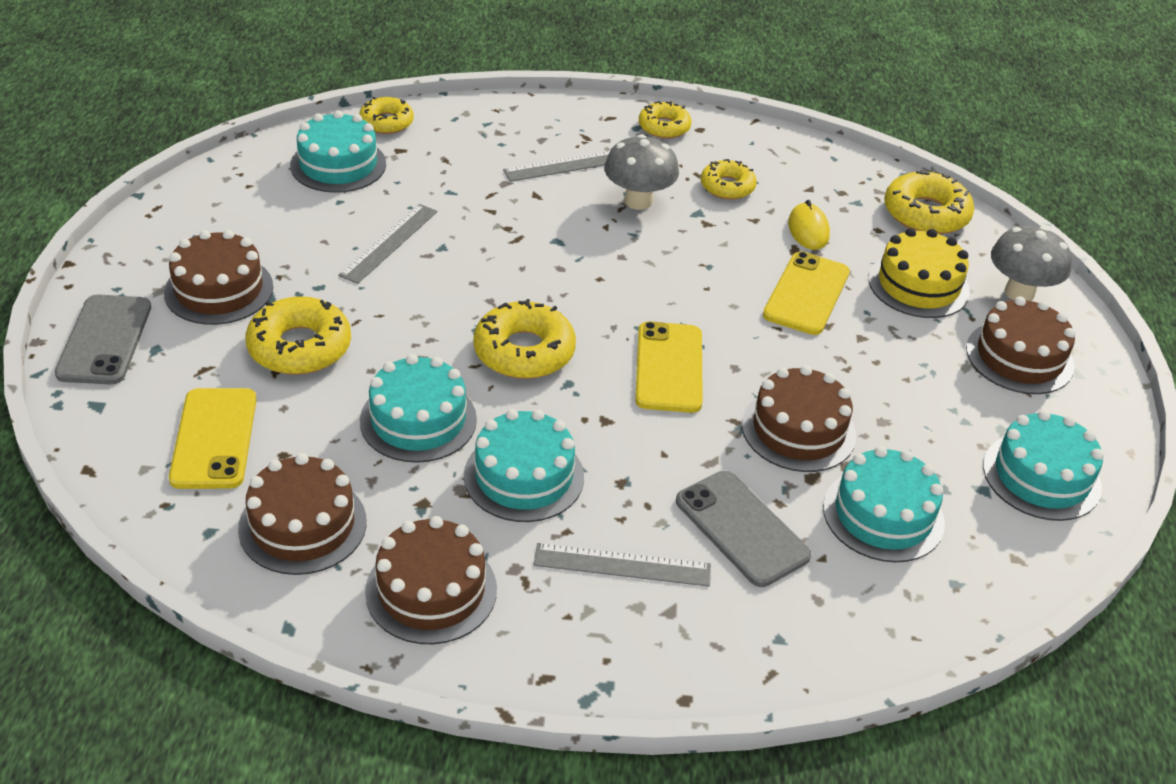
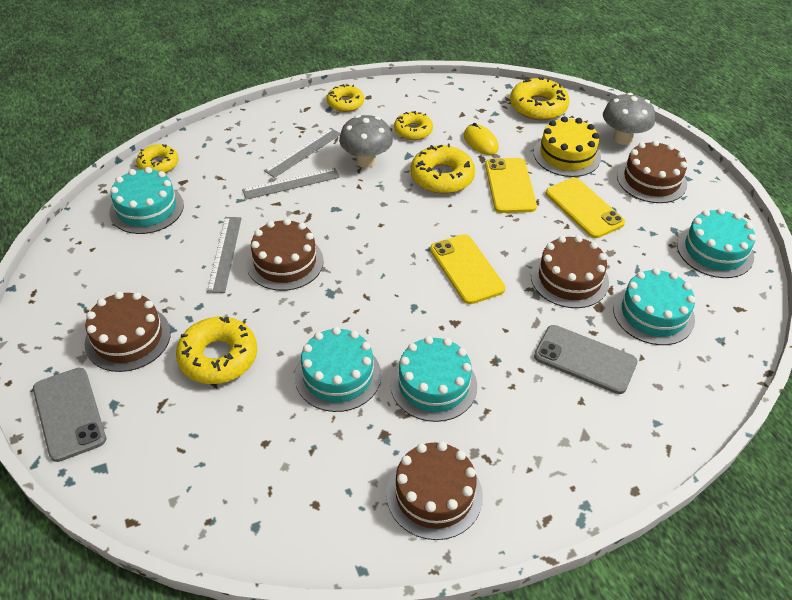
camera: 25 degrees left, 5 degrees up
yellow phone [169,388,257,489] -> yellow phone moved to [546,178,625,238]
brown cake [238,453,367,575] -> brown cake moved to [246,218,324,291]
yellow donut [473,299,576,379] -> yellow donut moved to [411,144,475,194]
grey ruler [534,543,711,587] -> grey ruler moved to [242,168,340,200]

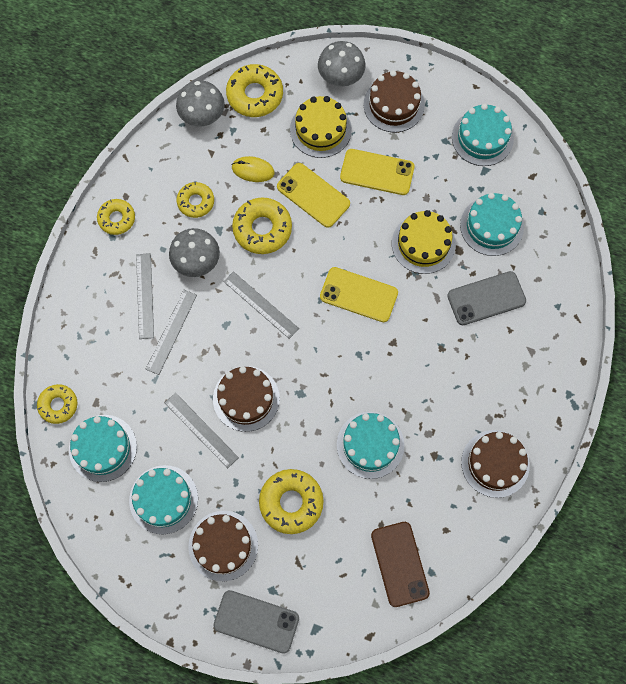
camera: 45 degrees left, 25 degrees up
turquoise cake [390,336,477,422] -> turquoise cake moved to [129,465,198,534]
brown cake [531,235,609,308] -> yellow cake [392,210,456,274]
none -> grey mushroom [176,80,225,126]
none -> grey ruler [223,271,299,339]
none -> brown phone [371,522,430,607]

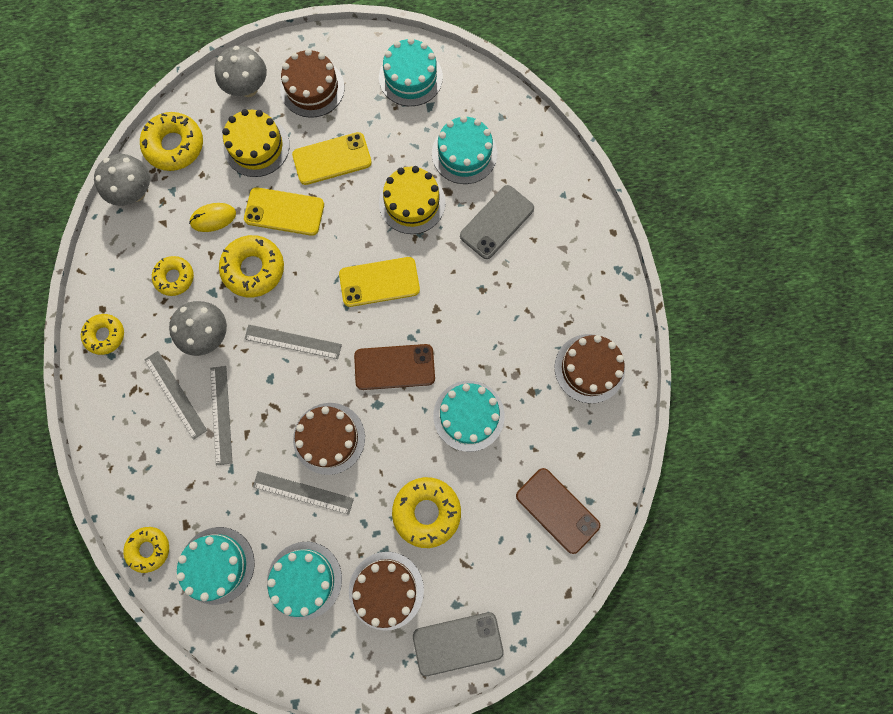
camera: 30 degrees left, 5 degrees up
none -> brown phone [354,344,435,390]

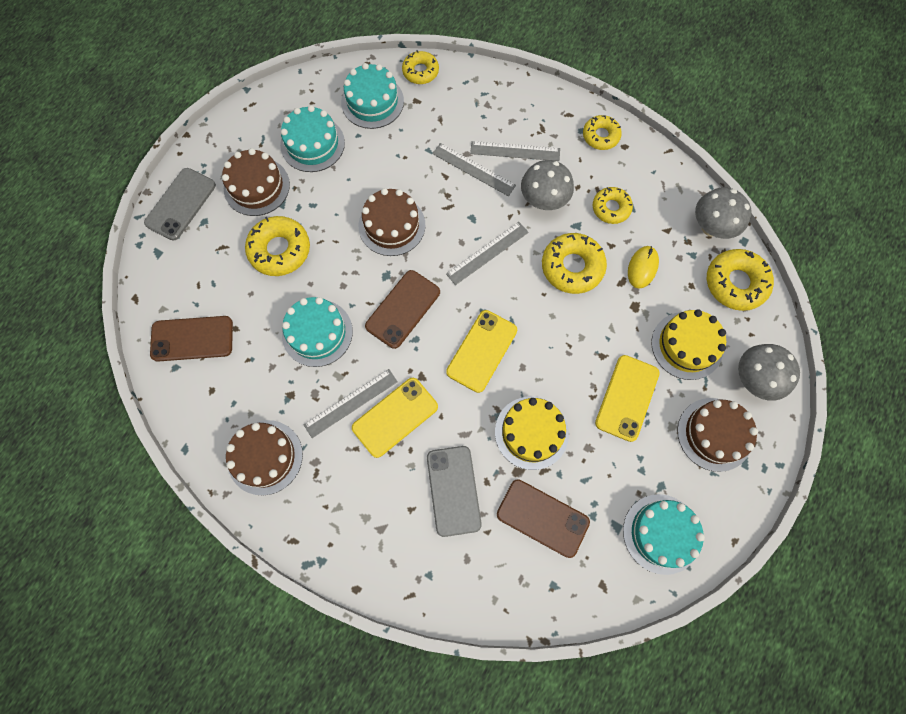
camera: 130 degrees right, 5 degrees down
yellow phone [244,187,324,236] -> yellow phone moved to [352,378,438,458]
grey ruler [253,471,354,515] -> grey ruler moved to [303,369,398,438]
turquoise cake [432,115,497,184] -> brown phone [497,479,590,558]

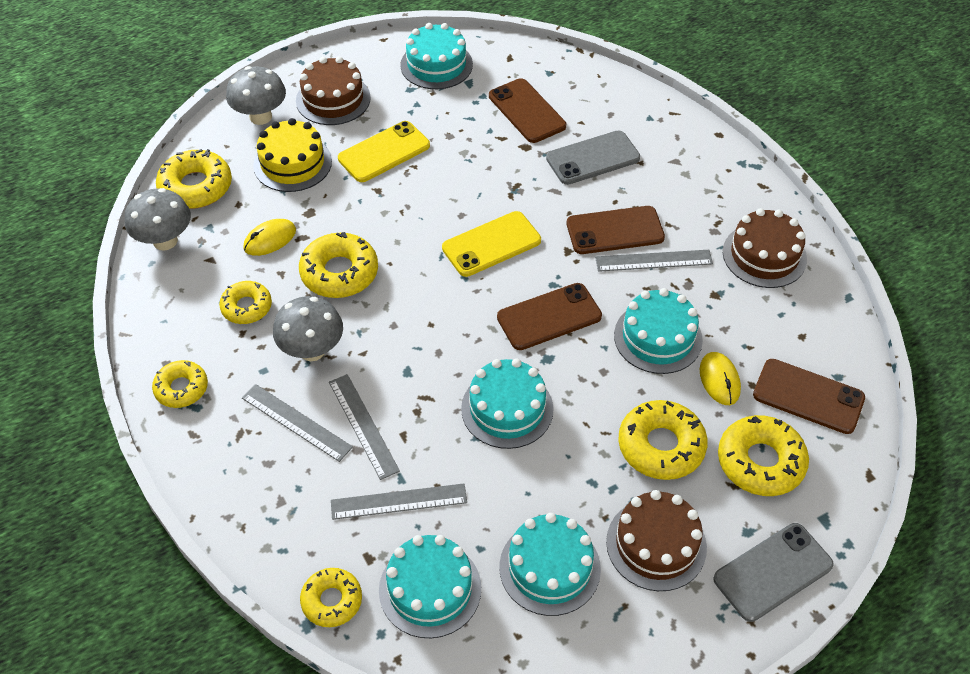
camera: 150 degrees left, 20 degrees down
yellow phone [352,378,438,458] -> brown phone [567,206,665,254]
brown cake [359,188,425,256] -> turquoise cake [461,358,553,449]
grey phone [427,446,482,537] -> grey phone turned 45 degrees clockwise [546,130,640,185]
grey ruler [446,222,529,285] -> grey ruler moved to [331,483,467,520]
yellow cake [495,397,569,470] -> none
none -> yellow mouse [700,352,741,405]
none -> yellow donut [718,415,809,496]

